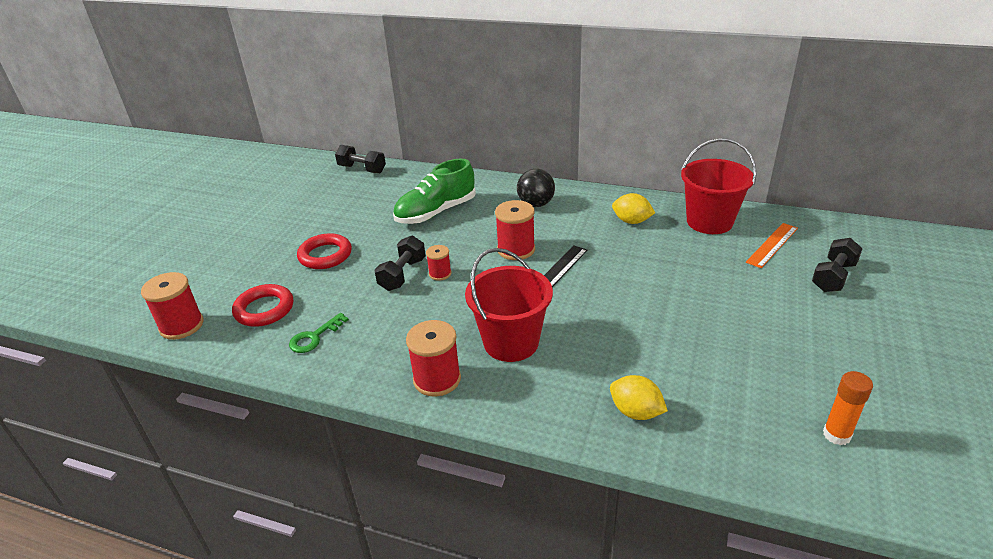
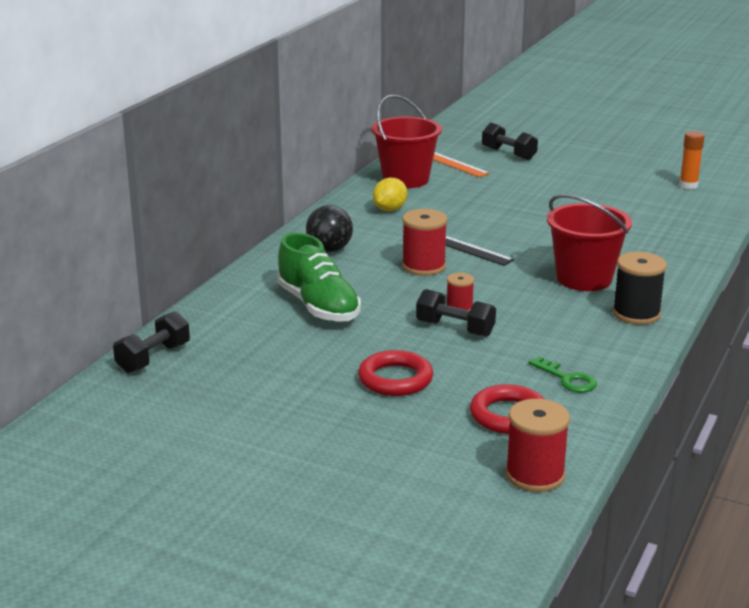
camera: 85 degrees left, 10 degrees down
red spool [406,320,461,397] -> black spool [613,252,667,325]
yellow lemon [610,375,668,420] -> none

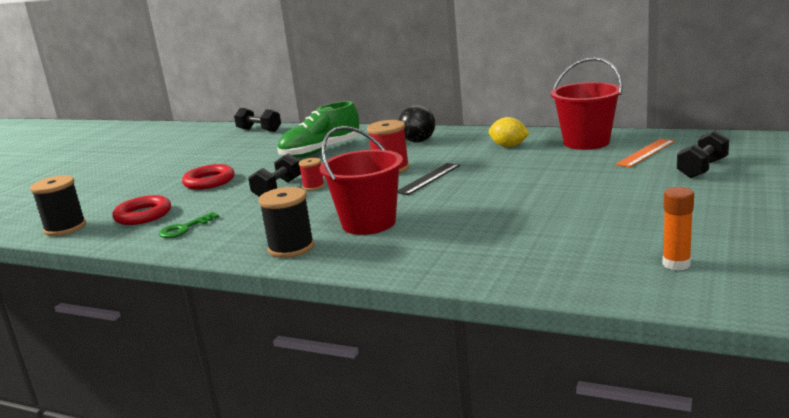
camera: 90 degrees right, 5 degrees down
red spool [505,399,570,492] -> black spool [30,175,86,236]

